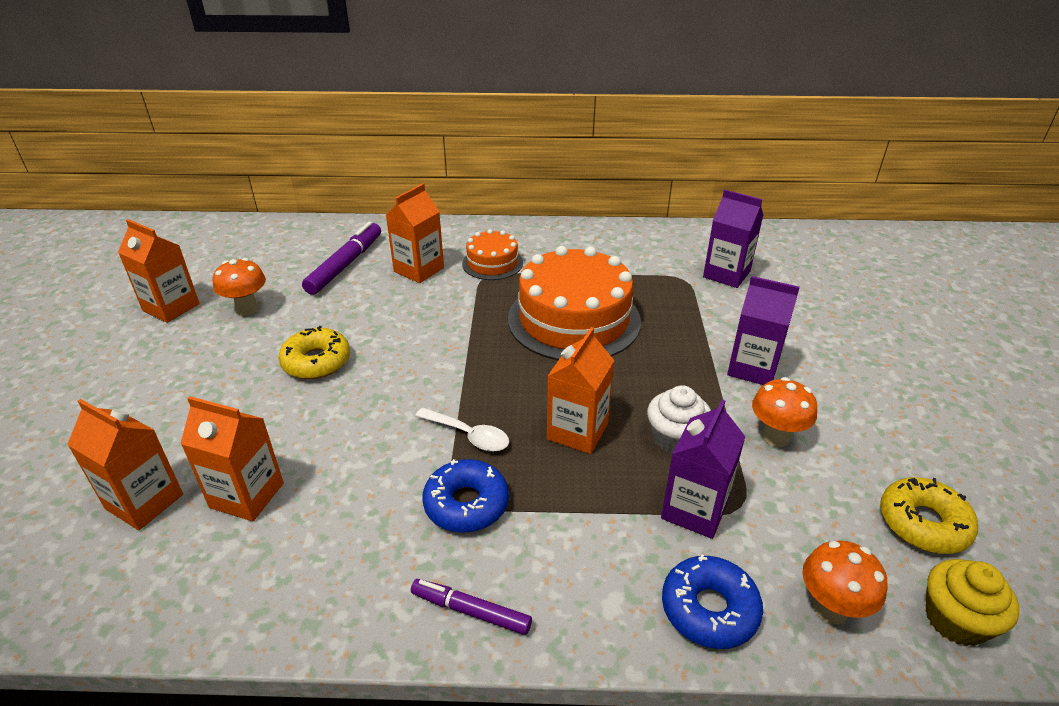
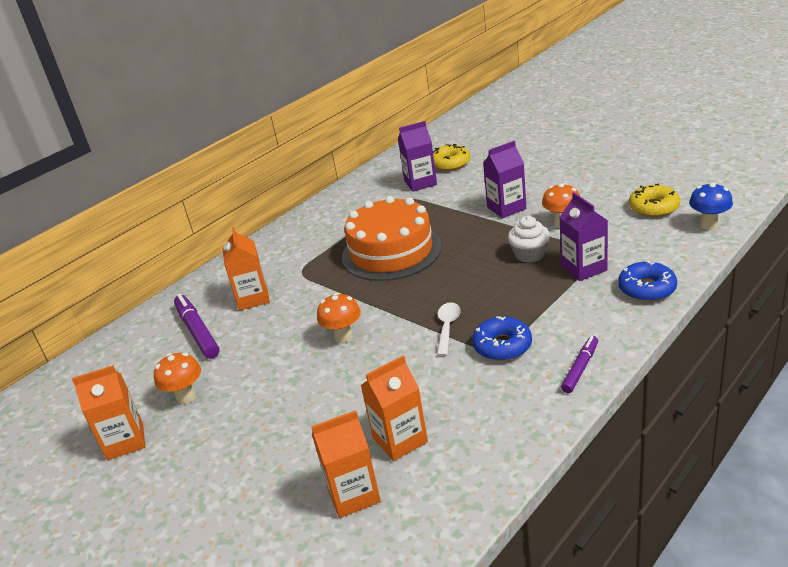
camera: 45 degrees left, 5 degrees down
yellow donut [278,326,350,379] -> yellow donut moved to [433,144,470,171]
purple marker [411,579,532,635] -> purple marker turned 150 degrees clockwise [561,336,598,393]
white spoon [415,407,509,452] -> white spoon turned 60 degrees counterclockwise [437,302,461,356]
orange cake [462,229,523,280] -> none
orange carton [547,327,614,454] -> none
orange mushroom [802,540,887,625] -> orange mushroom moved to [317,293,361,343]
yellow cupcake [926,559,1019,646] -> blue mushroom [689,182,733,230]

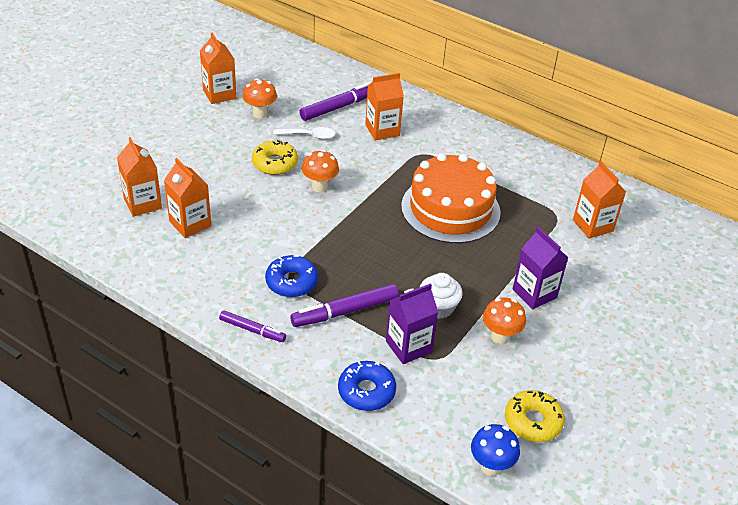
camera: 75 degrees right, 10 degrees up
purple carton [398,121,437,192] -> orange carton [573,161,626,239]
yellow donut [433,144,470,171] -> yellow donut moved to [252,140,298,175]
white spoon [437,302,461,356] -> white spoon moved to [273,127,335,139]
none -> purple marker [290,284,399,327]

